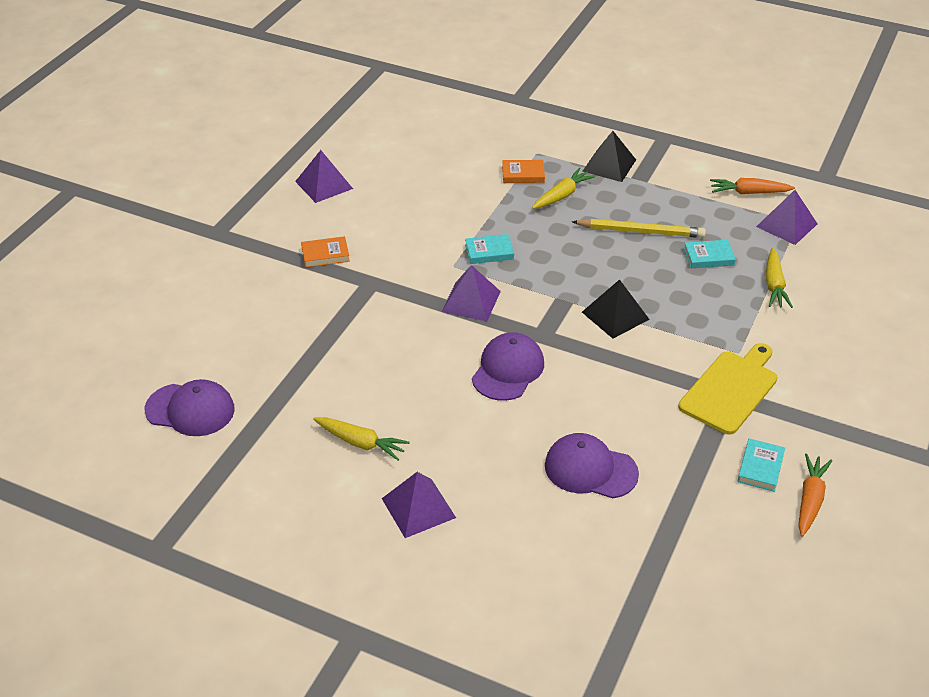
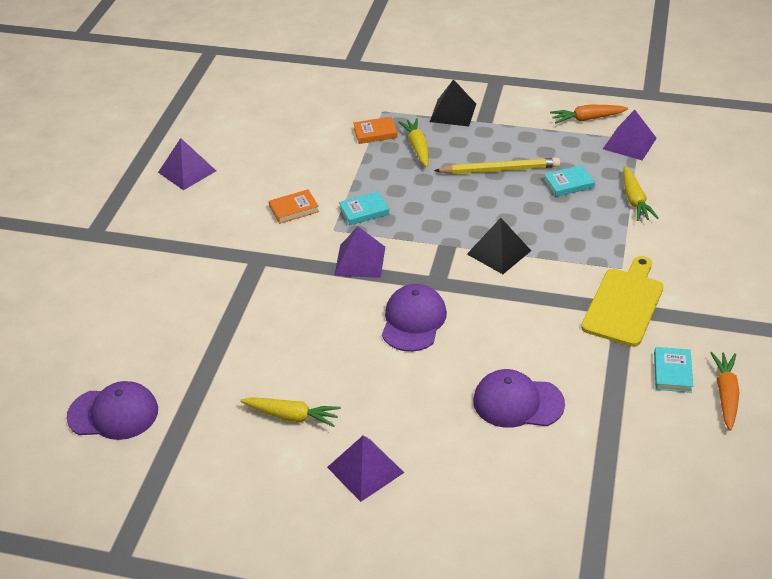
camera: 10 degrees left, 0 degrees up
orange book [301,236,350,267] -> orange book moved to [269,189,319,224]
yellow carrot [532,168,595,209] -> yellow carrot turned 45 degrees counterclockwise [398,118,429,167]

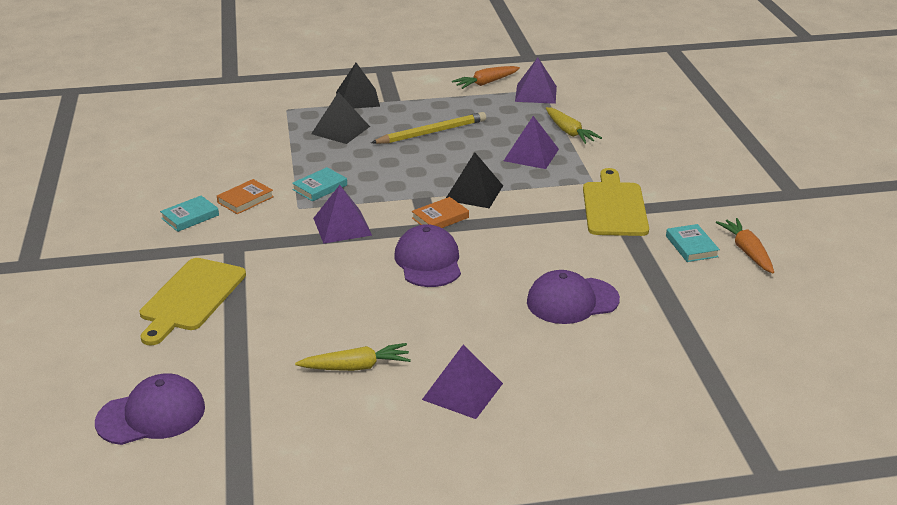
camera: 25 degrees left, 10 degrees down
purple pyramid [158,138,216,190] -> purple pyramid moved to [504,116,559,169]
orange book [353,117,398,144] -> orange book moved to [412,197,469,228]
yellow carrot [398,118,429,167] -> black pyramid [311,92,370,144]
turquoise book [543,165,594,197] -> turquoise book moved to [160,195,219,232]
none -> yellow cutting board [140,258,246,346]

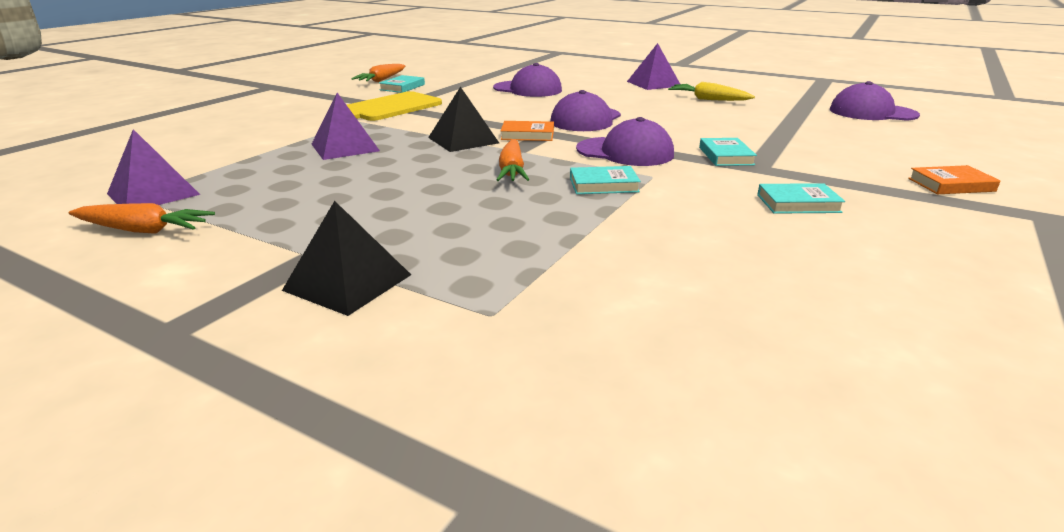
camera: 140 degrees left, 5 degrees down
yellow cutting board [140,258,246,346] -> none
orange book [217,179,274,214] -> orange book moved to [908,165,1001,194]
black pyramid [311,92,370,144] -> none
purple pyramid [313,185,372,244] -> purple cap [576,117,674,166]
yellow pencil [371,112,486,144] -> none
yellow carrot [546,107,602,144] -> none
none -> orange carrot [497,139,530,181]
none -> turquoise book [699,138,757,166]

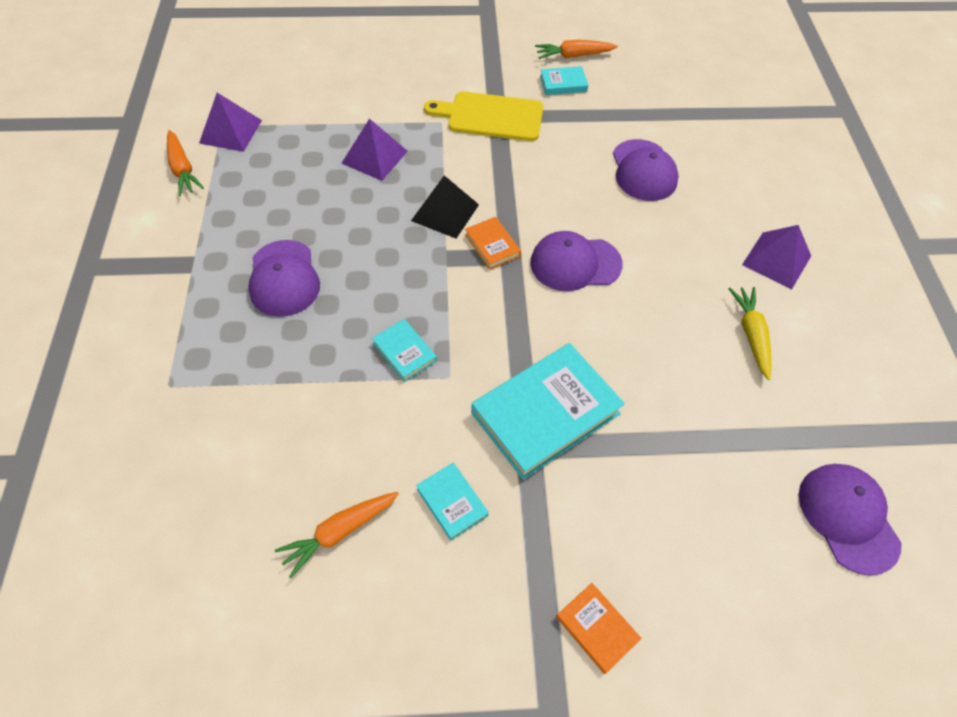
camera: 55 degrees right, 30 degrees up
black pyramid [282,201,411,316] -> none
orange carrot [497,139,530,181] -> orange carrot moved to [275,492,399,578]
purple cap [576,117,674,166] -> purple cap moved to [248,240,320,317]
turquoise book [699,138,757,166] -> turquoise book [471,343,625,480], size x2.09

